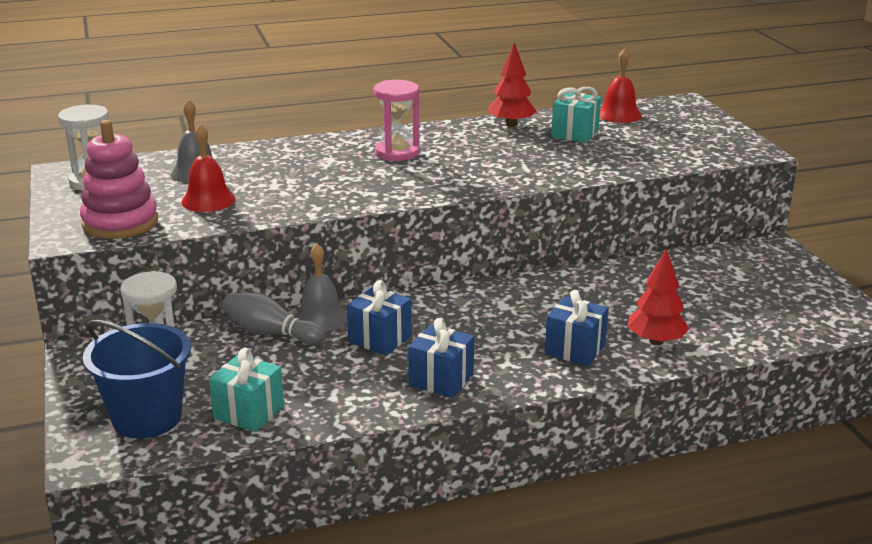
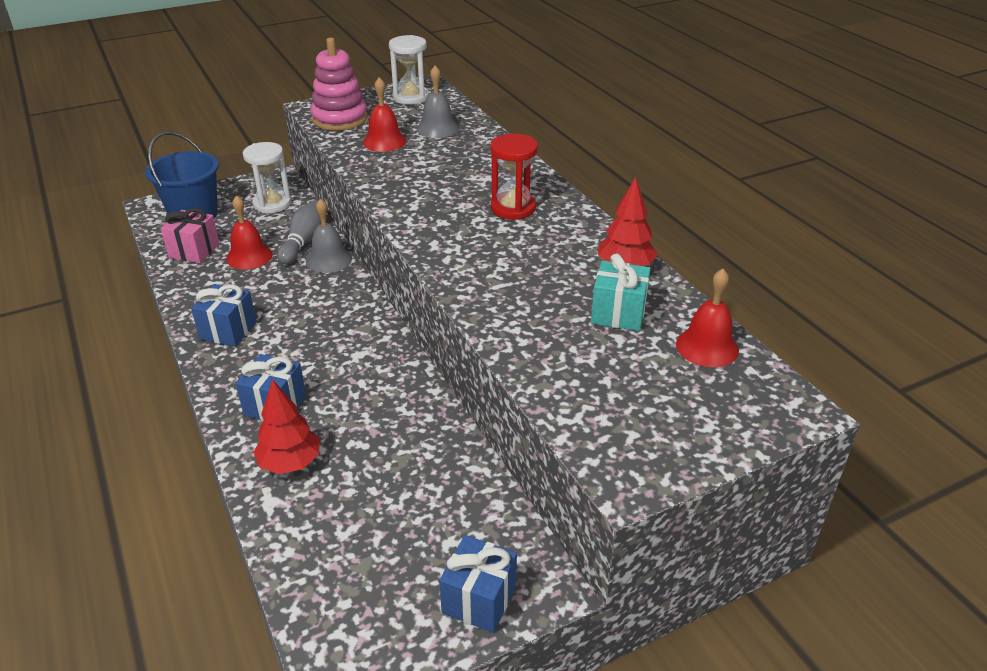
camera: 80 degrees right, 10 degrees up
turquoise gift [209,348,284,432] -> pink gift [161,208,220,263]
blue gift [347,280,412,356] -> blue gift moved to [439,535,517,633]
pink hourglass [374,80,420,161] -> red hourglass [490,134,538,220]
none -> red bell [226,195,272,269]

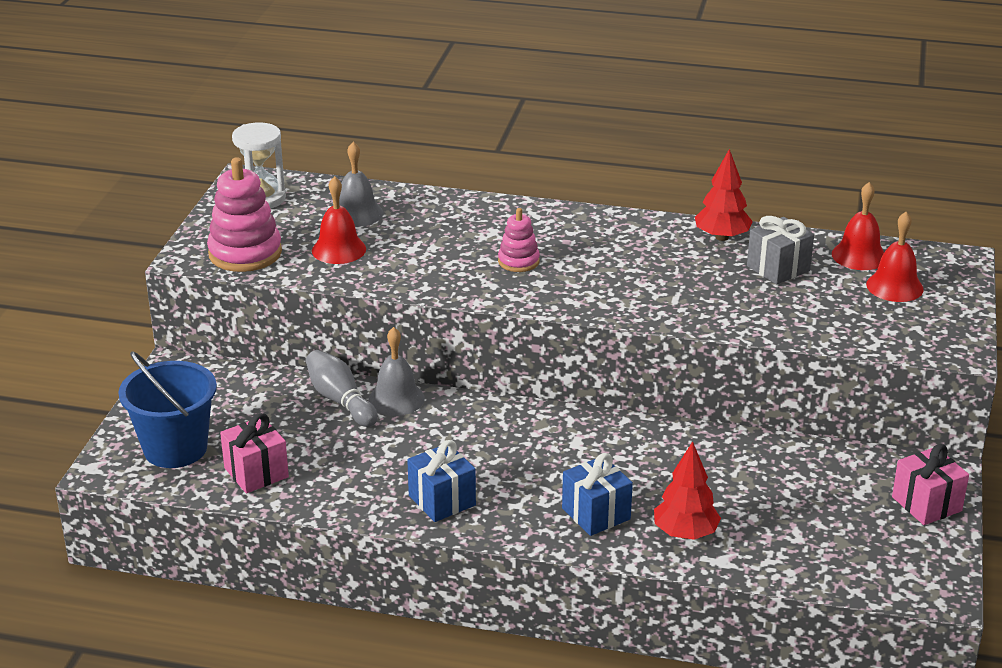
camera: 50 degrees left, 5 degrees down
red bell [226,195,272,269] -> red bell moved to [866,212,924,302]
white hourglass [243,142,291,213] -> none
blue gift [439,535,517,633] -> pink gift [892,444,969,525]
red hourglass [490,134,538,220] -> none
turquoise gift [591,254,651,331] -> grey gift [747,216,814,285]
none -> pink stacking toy [498,208,540,272]

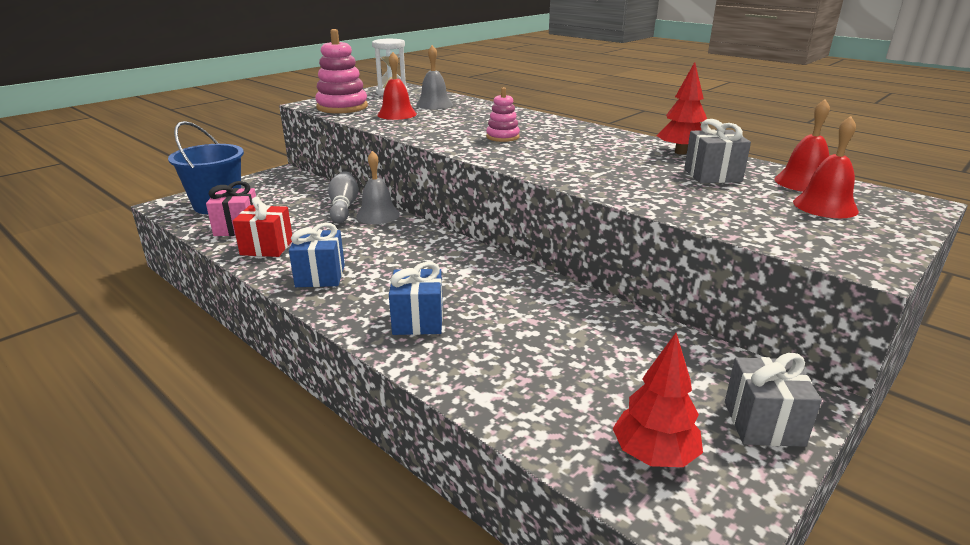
camera: 30 degrees right, 5 degrees down
red tree [654,441,721,540] -> red tree moved to [613,333,703,467]
pink gift [892,444,969,525] -> grey gift [725,353,822,447]
none -> red gift [233,197,292,257]

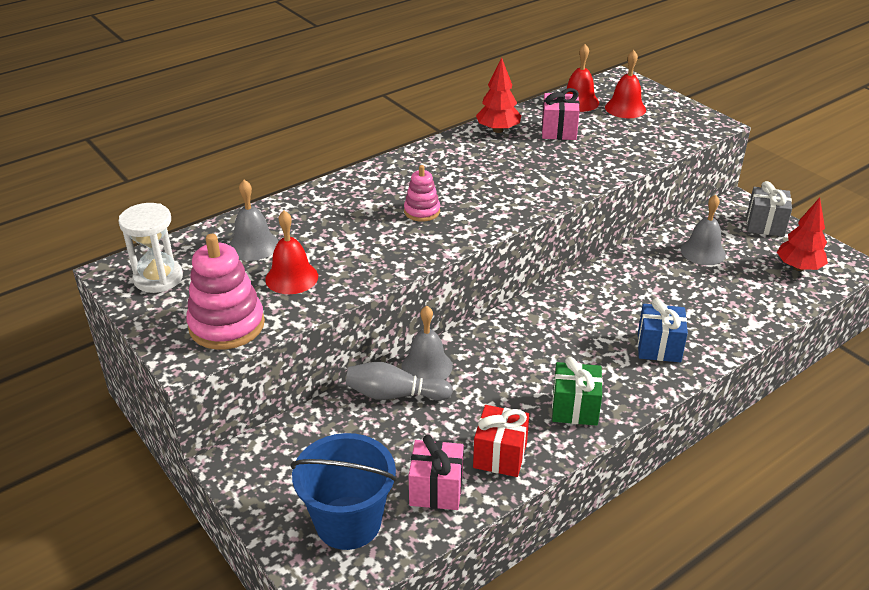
camera: 80 degrees left, 10 degrees up
blue gift [289,223,345,287] -> green gift [552,357,603,426]
grey gift [684,119,751,183] -> pink gift [542,88,580,140]
none -> grey bell [681,194,726,265]

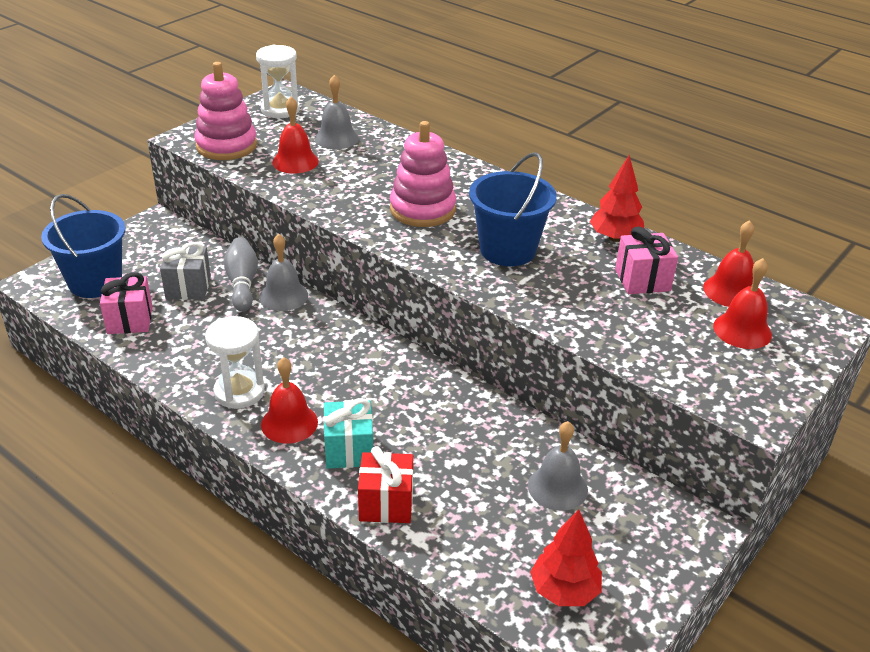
camera: 75 degrees right, 0 degrees up
pink stacking toy [404,165,440,222] -> pink stacking toy [390,121,456,227], size x1.77
red gift [473,405,530,477] -> red gift moved to [358,446,413,523]
green gift [552,357,603,426] -> white hourglass [205,316,265,409]
blue gift [638,298,688,362] -> turquoise gift [323,398,373,469]
grey gift [747,181,792,237] -> grey gift moved to [160,242,211,300]
none -> red bell [261,357,318,444]
none -> blue bucket [469,152,557,266]

